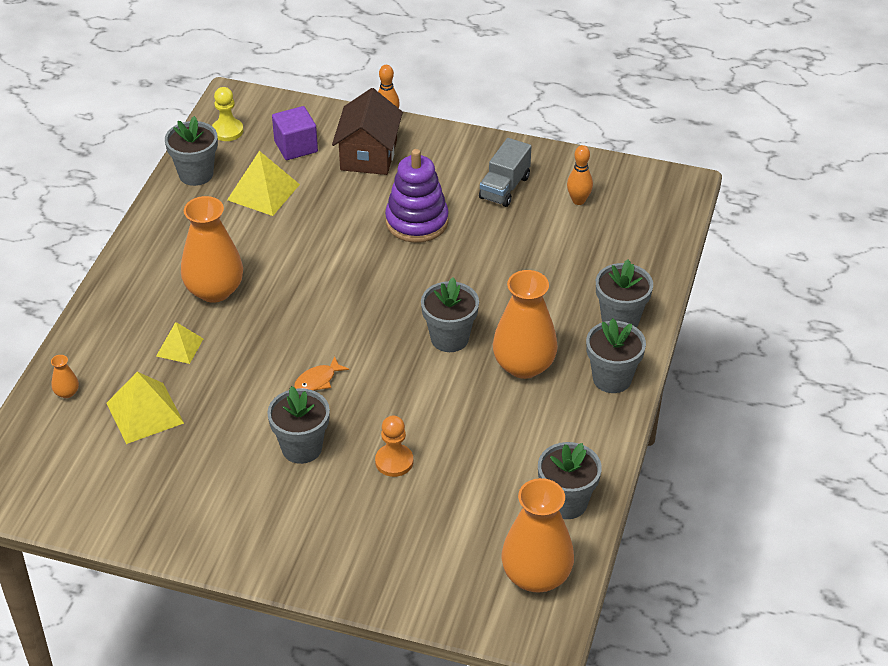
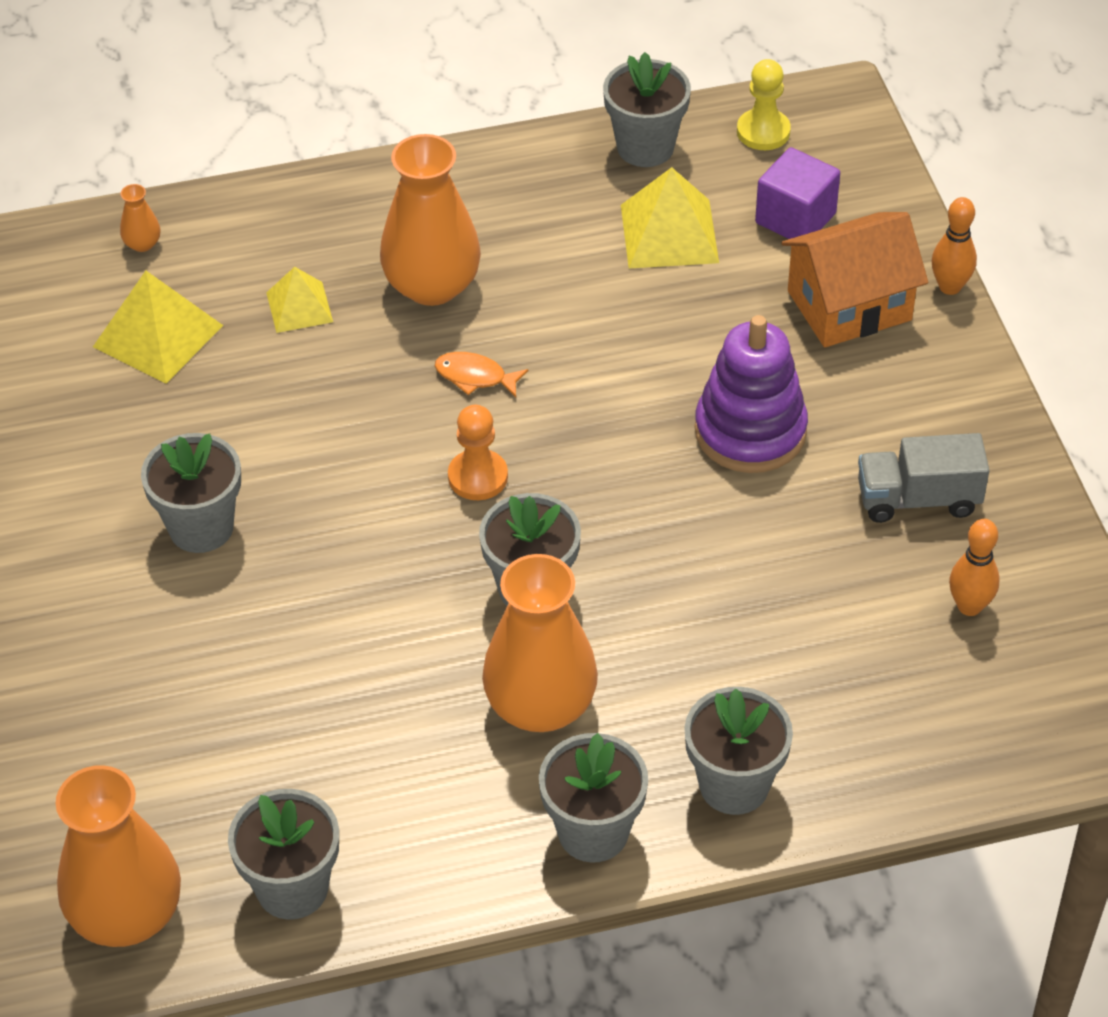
camera: 60 degrees right, 5 degrees up
orange fish [294,356,349,391] -> orange fish moved to [435,352,528,397]
brown house [332,88,403,175] -> orange house [781,212,928,347]
orange pawn [375,416,413,477] -> orange pawn moved to [448,405,508,500]

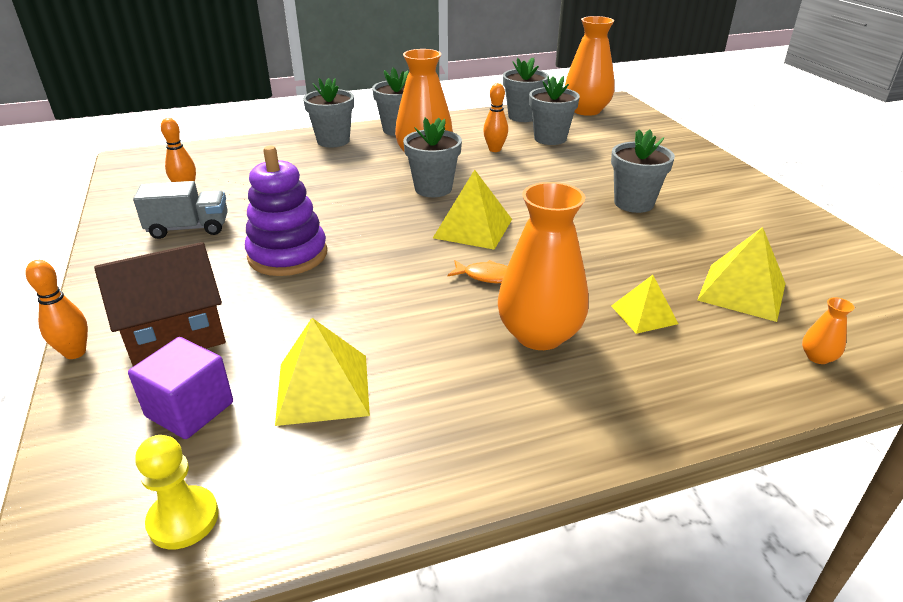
camera: 175 degrees right, 15 degrees down
orange pawn [448,405,508,500] -> yellow pyramid [433,170,512,250]
grey flower pot [603,52,691,167] -> grey flower pot moved to [529,76,580,145]
orange house [781,212,928,347] -> brown house [94,242,226,366]
none -> orange bowling pin [483,83,508,152]

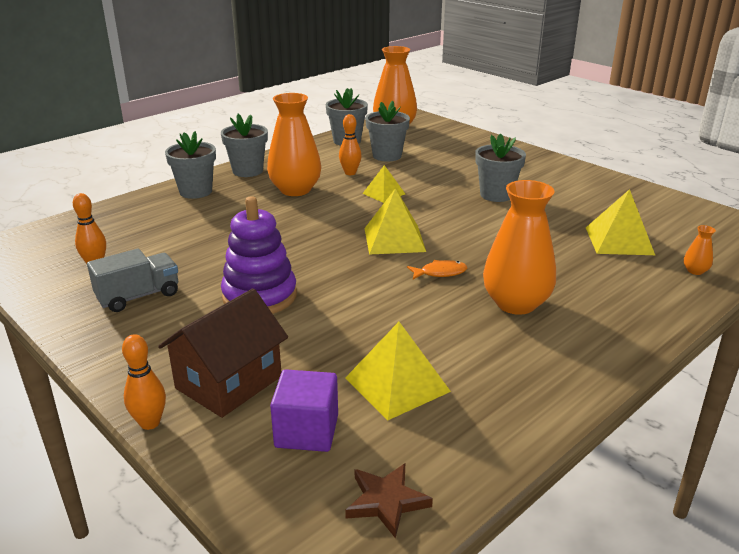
camera: 25 degrees left, 5 degrees down
yellow pawn [135,435,219,549] -> brown star [345,463,433,539]
grey flower pot [403,118,462,197] -> none
yellow pyramid [611,275,678,334] -> yellow pyramid moved to [362,165,405,203]

